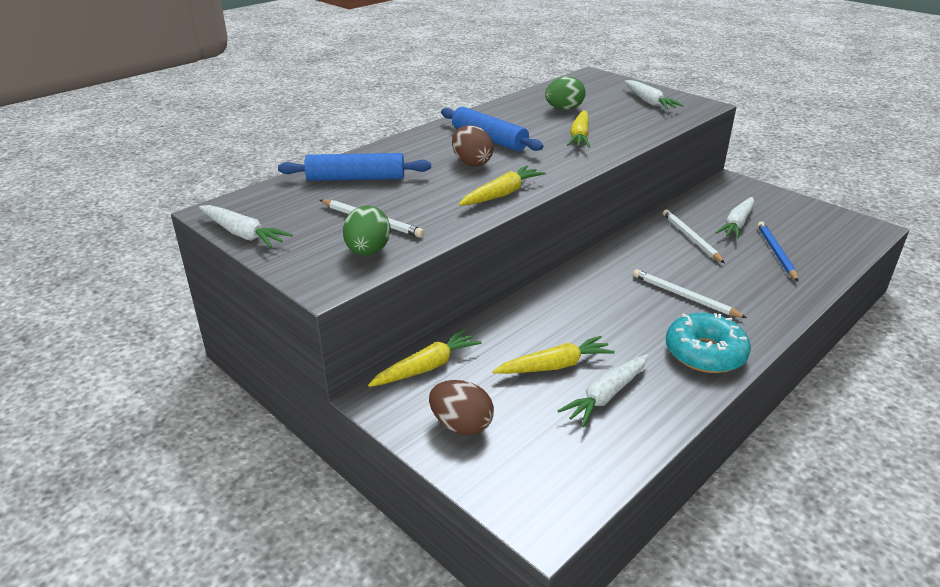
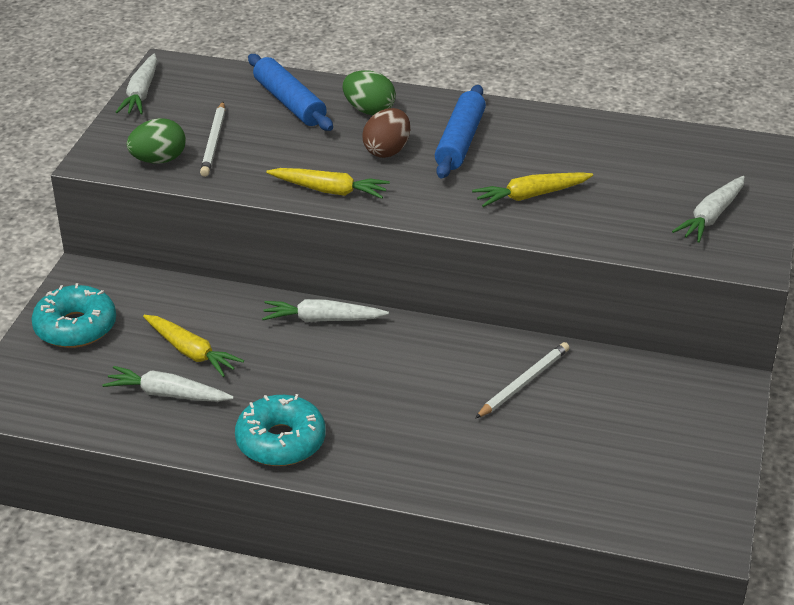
camera: 60 degrees right, 5 degrees up
yellow carrot [368,329,482,387] -> none
brown egg [429,380,494,435] -> turquoise donut [31,283,116,348]
green egg [545,76,585,110] -> green egg moved to [343,70,396,115]
white pencil [633,269,747,318] -> none
white carrot [715,197,754,239] -> white carrot moved to [262,299,389,322]
blue pencil [757,221,799,282] -> none

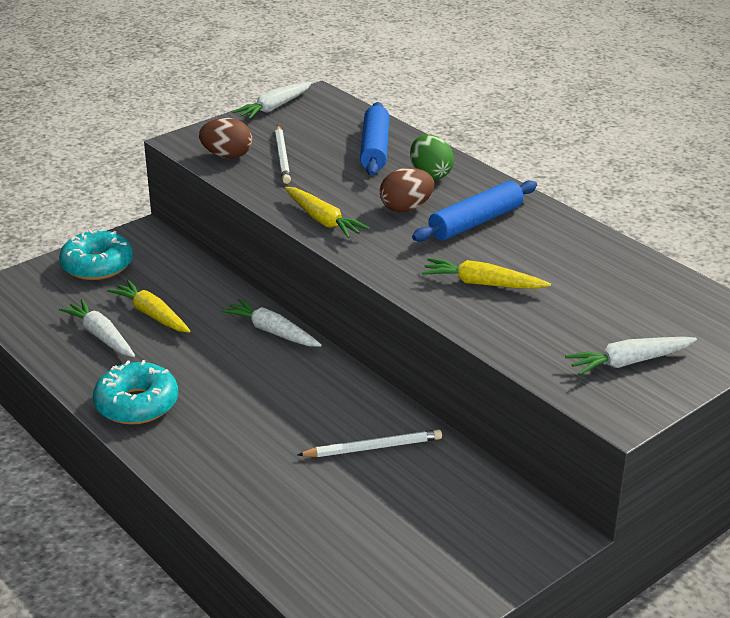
camera: 35 degrees right, 5 degrees down
green egg [126,118,186,164] -> brown egg [199,118,252,158]
yellow carrot [143,315,244,377] -> yellow carrot turned 150 degrees clockwise [107,280,191,333]
white pencil [200,102,225,177] -> white pencil turned 45 degrees counterclockwise [275,126,291,184]

